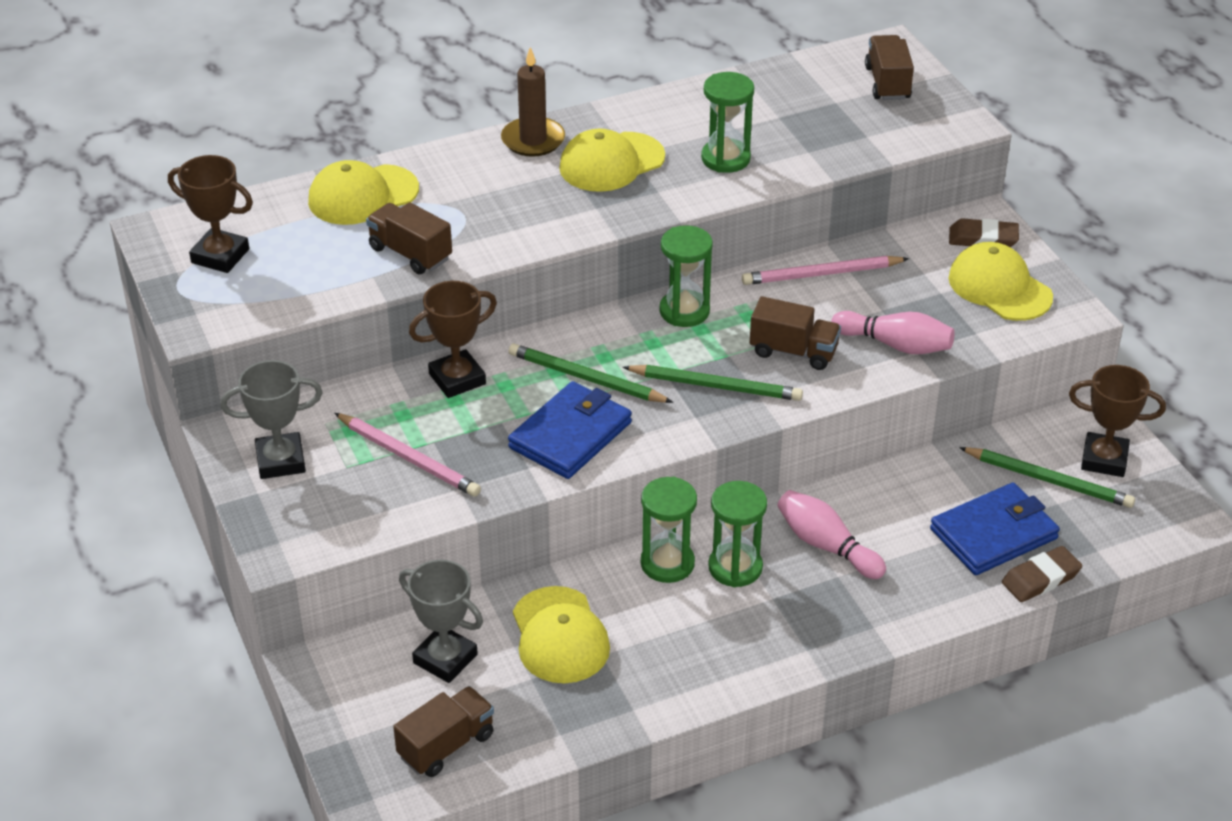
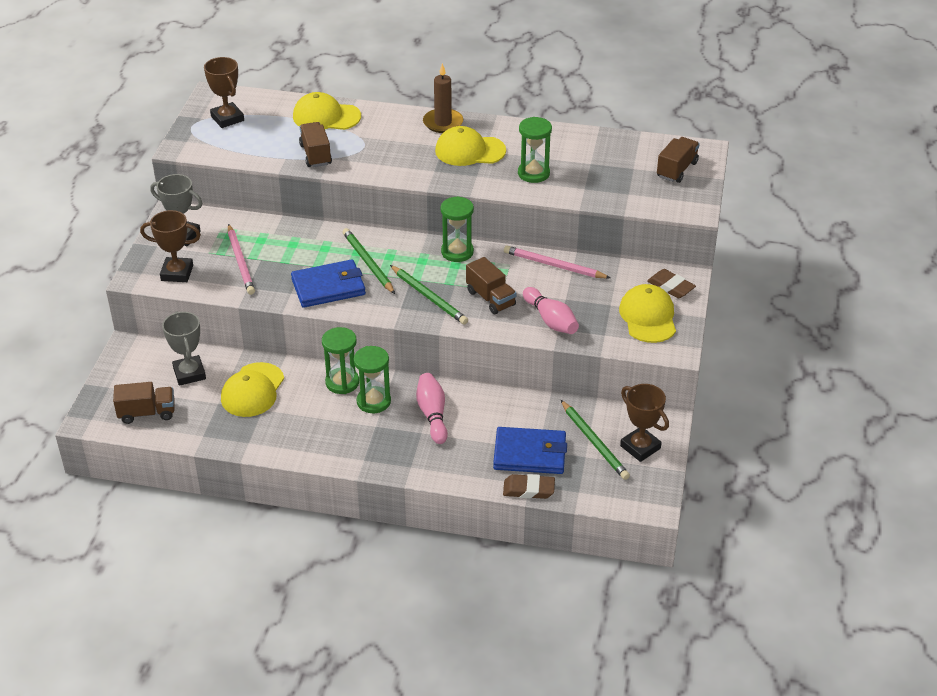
camera: 35 degrees right, 0 degrees up
brown trophy [409,281,497,398] -> brown trophy moved to [140,210,201,282]

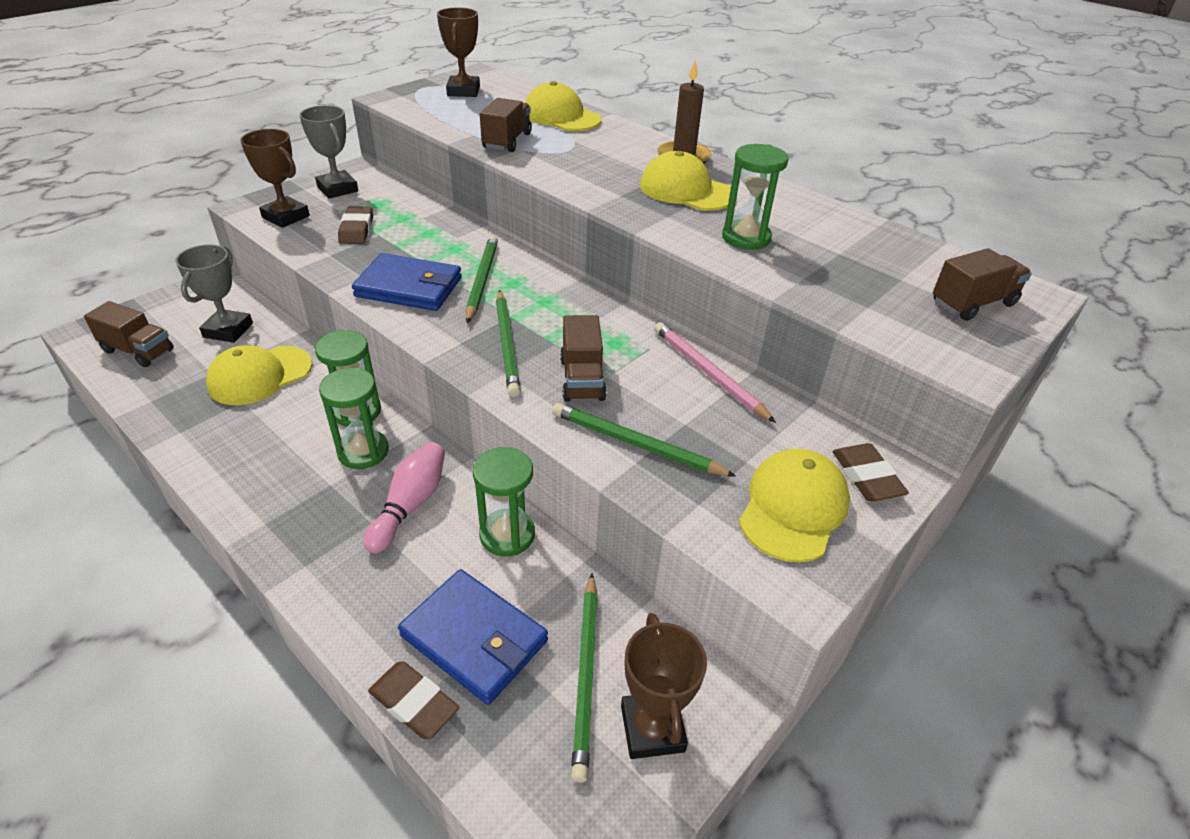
camera: 30 degrees right, 0 degrees up
pink pencil [228,224,255,295] -> brown eraser [338,206,373,244]
green hourglass [441,196,474,262] -> green hourglass moved to [473,447,535,556]
pink bowling pin [523,287,579,334] -> green pencil [552,403,736,477]

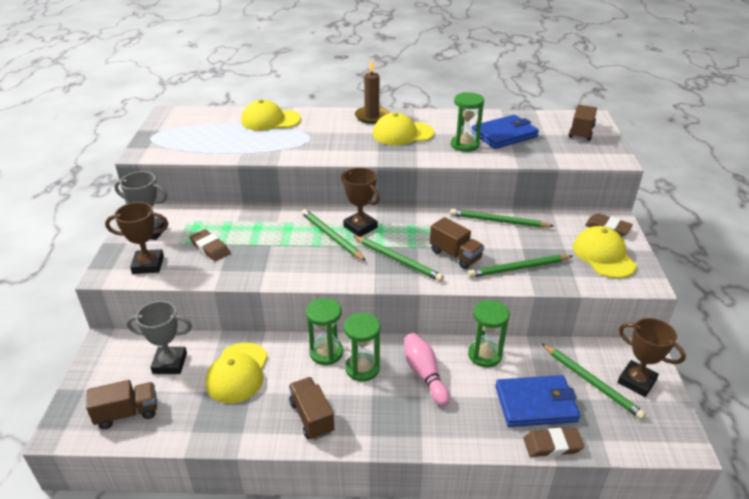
camera: 40 degrees left, 5 degrees down
grey trophy [175,244,253,343] -> grey trophy turned 60 degrees counterclockwise [126,301,192,374]
blue wallet [352,253,462,311] -> blue wallet moved to [472,115,539,149]
brown trophy [437,7,480,97] -> brown trophy moved to [341,168,380,237]
brown truck [480,98,532,152] -> brown truck moved to [289,377,334,440]
pink pencil [654,322,776,423] -> green pencil [450,209,554,228]

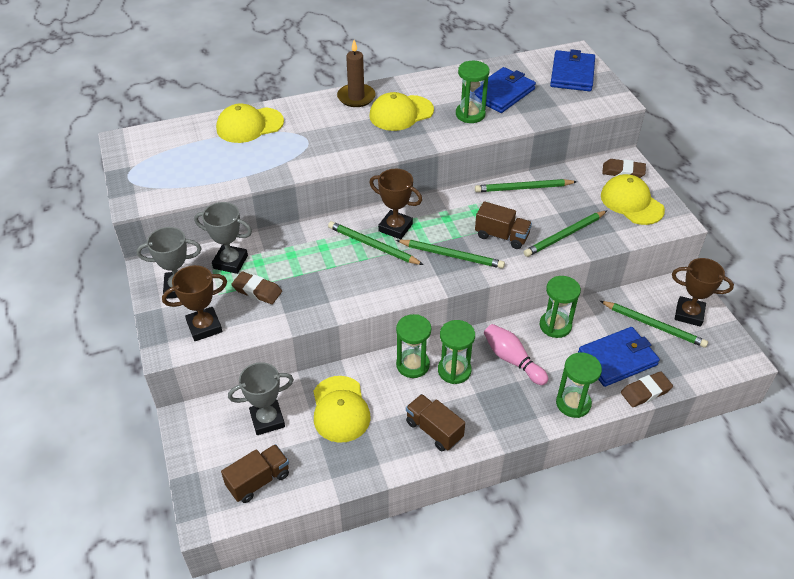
camera: 20 degrees left, 10 degrees up
brown truck [569,105,597,141] -> blue wallet [550,49,595,91]
none -> grey trophy [194,202,252,274]
none -> green hourglass [556,352,602,418]

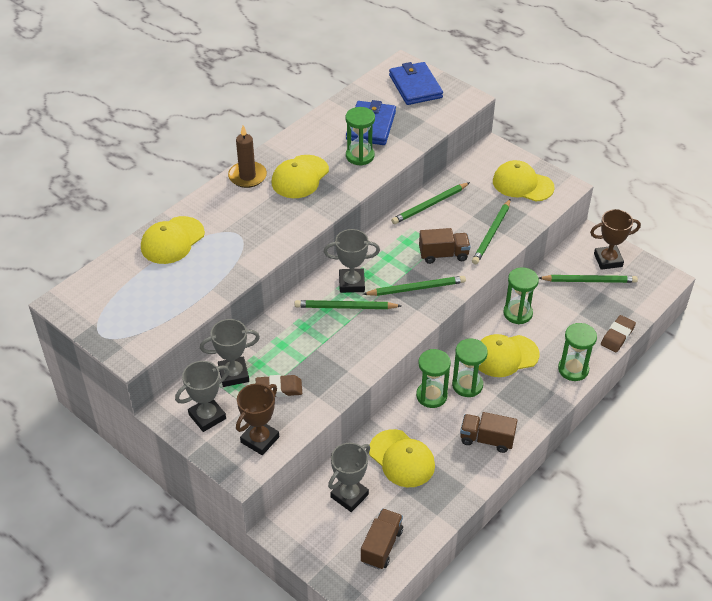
camera: 30 degrees left, 0 degrees up
brown trophy [369,169,422,239] -> grey trophy [324,229,380,293]
pink bowling pin [484,324,548,385] -> yellow cap [479,334,540,377]
blue wallet [578,327,660,387] -> none
brown eraser [602,159,646,178] -> none

